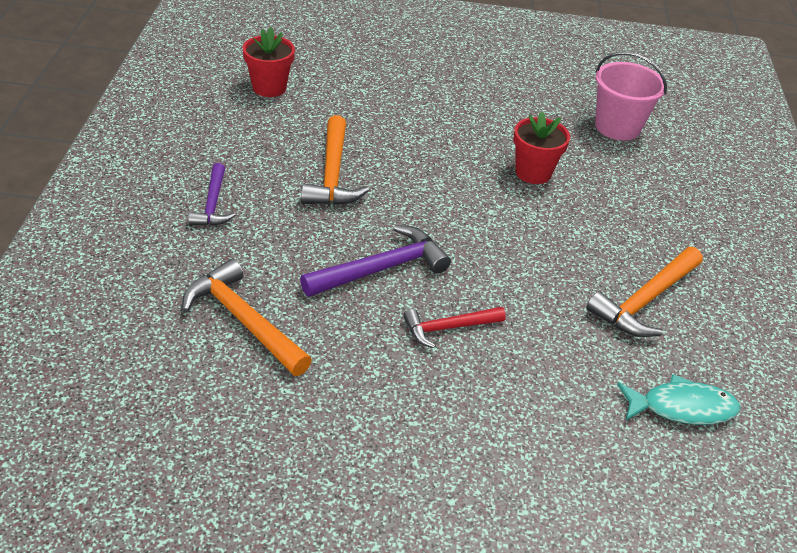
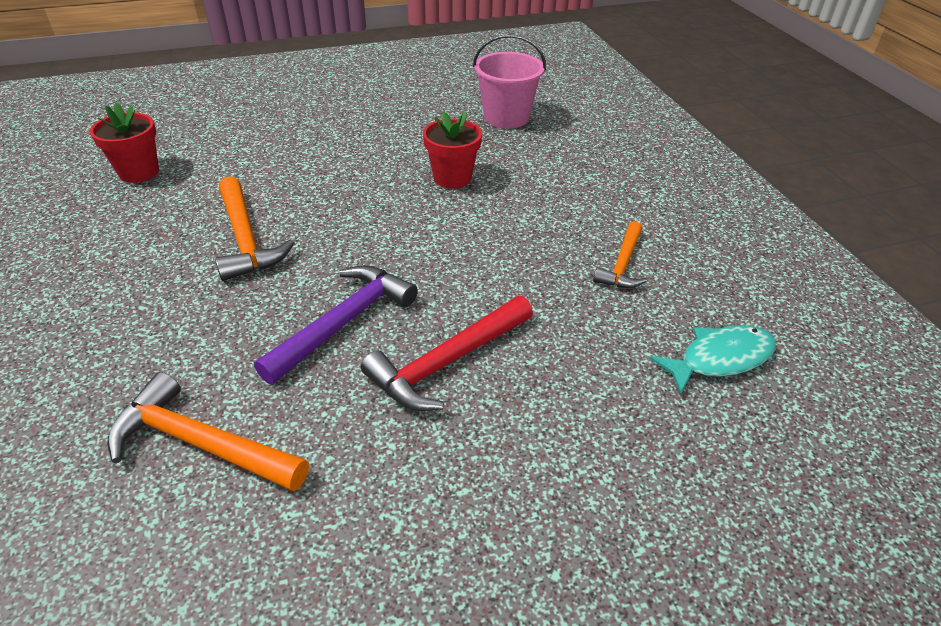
camera: 20 degrees left, 0 degrees up
purple hammer [188,163,235,226] -> none
red hammer [403,307,506,348] -> red hammer [361,296,533,411], size x1.56
orange hammer [586,247,703,337] -> orange hammer [593,221,647,288], size x0.64

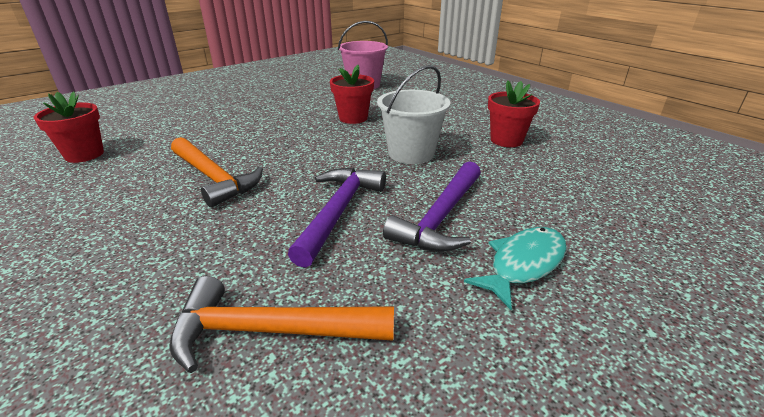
camera: 20 degrees left, 10 degrees down
red hammer [361,296,533,411] -> purple hammer [383,161,481,252]
orange hammer [593,221,647,288] -> red flower pot [488,80,540,147]
turquoise fish [649,325,776,395] -> turquoise fish moved to [464,227,567,310]
none -> white bucket [377,65,451,164]

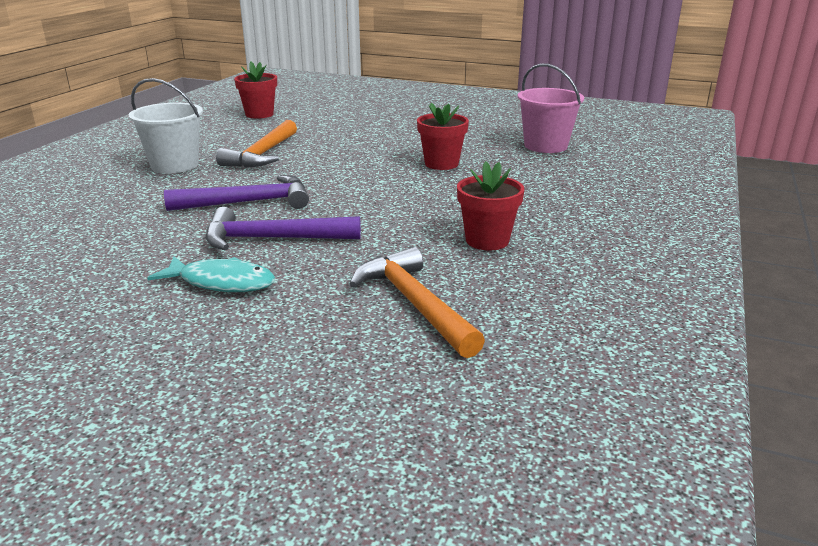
camera: 60 degrees right, 5 degrees down
orange hammer [169,276,394,373] -> orange hammer moved to [349,247,485,358]
white bucket [377,65,451,164] -> white bucket moved to [128,78,203,173]

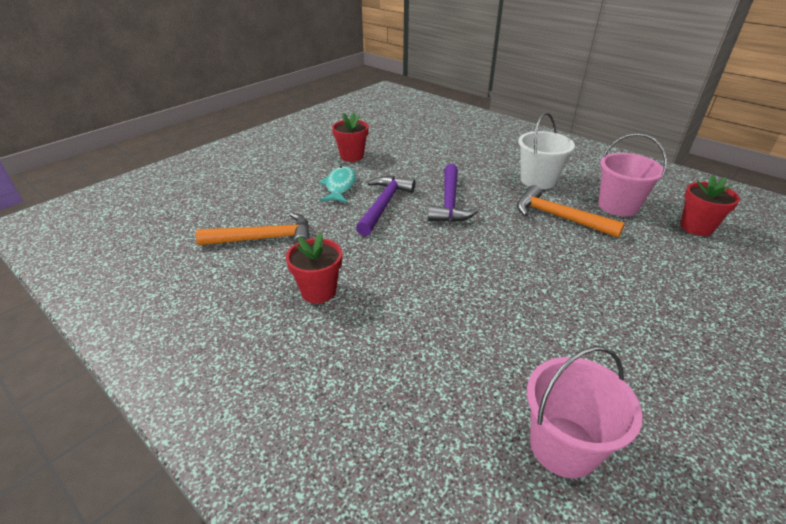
camera: 110 degrees right, 10 degrees up
turquoise fish [147,256,275,292] -> turquoise fish turned 150 degrees clockwise [319,166,356,203]
red flower pot [417,103,469,170] -> red flower pot moved to [332,112,369,162]
none -> pink bucket [598,133,667,217]

